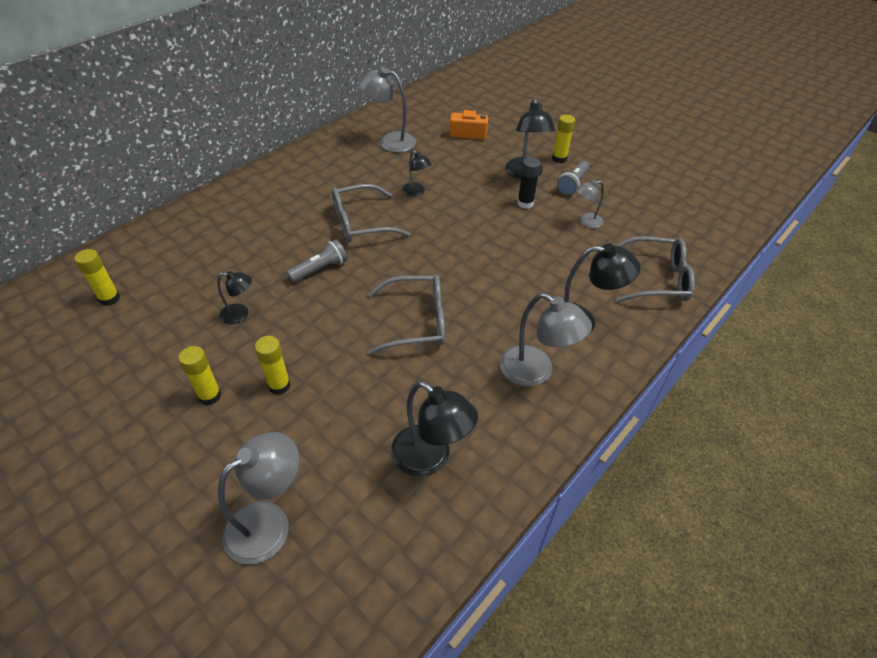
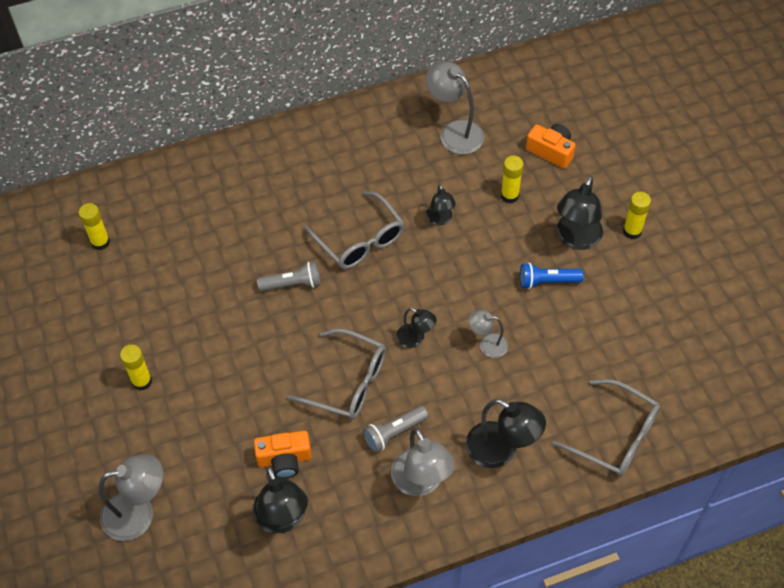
camera: 30 degrees right, 10 degrees up
black lamp [217,271,252,324] -> black lamp moved to [396,308,436,348]
yellow glue stick [255,336,291,395] -> yellow glue stick moved to [501,156,524,203]
grey glasses [332,184,410,243] -> grey glasses turned 135 degrees counterclockwise [304,191,405,269]
black glue stick [517,157,541,209] -> blue flashlight [520,263,584,289]
grey flashlight [557,161,589,196] -> grey flashlight moved to [363,406,429,453]
grey lamp [576,180,604,228] -> grey lamp moved to [468,310,508,358]
none -> orange camera [254,431,312,479]

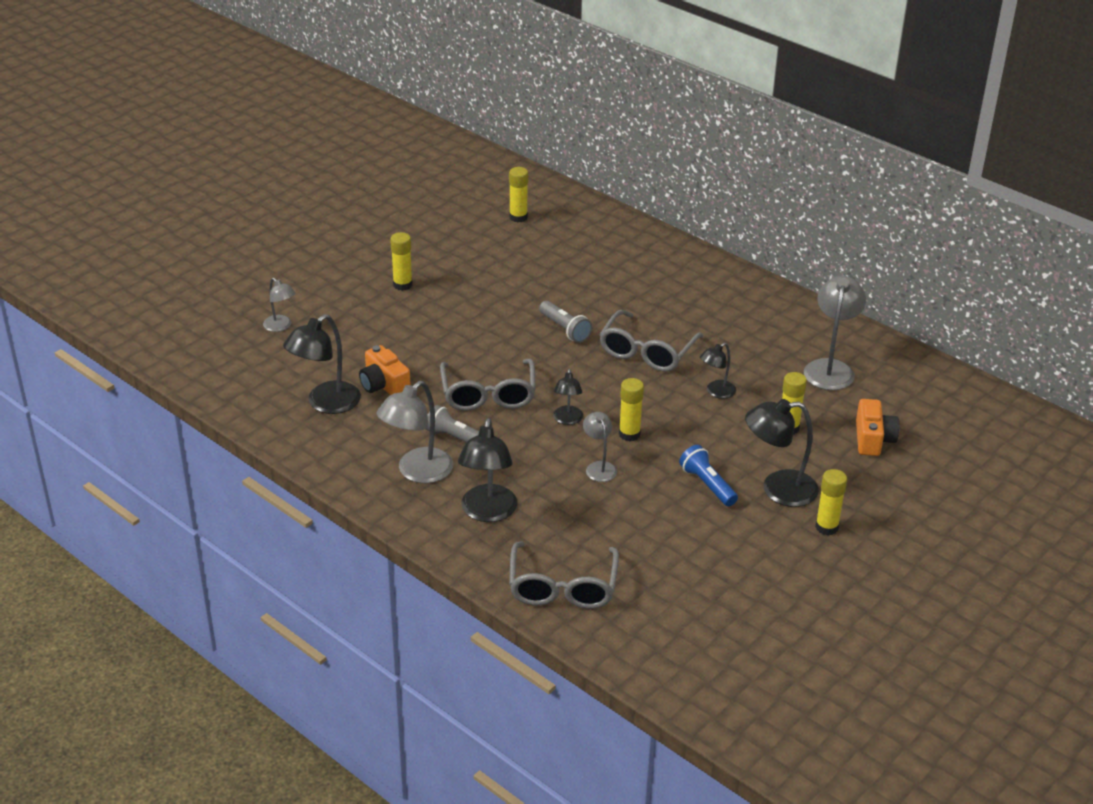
camera: 60 degrees right, 20 degrees down
grey lamp [98,454,163,541] -> grey lamp [263,278,296,332], size x0.57
none -> yellow glue stick [619,378,644,441]

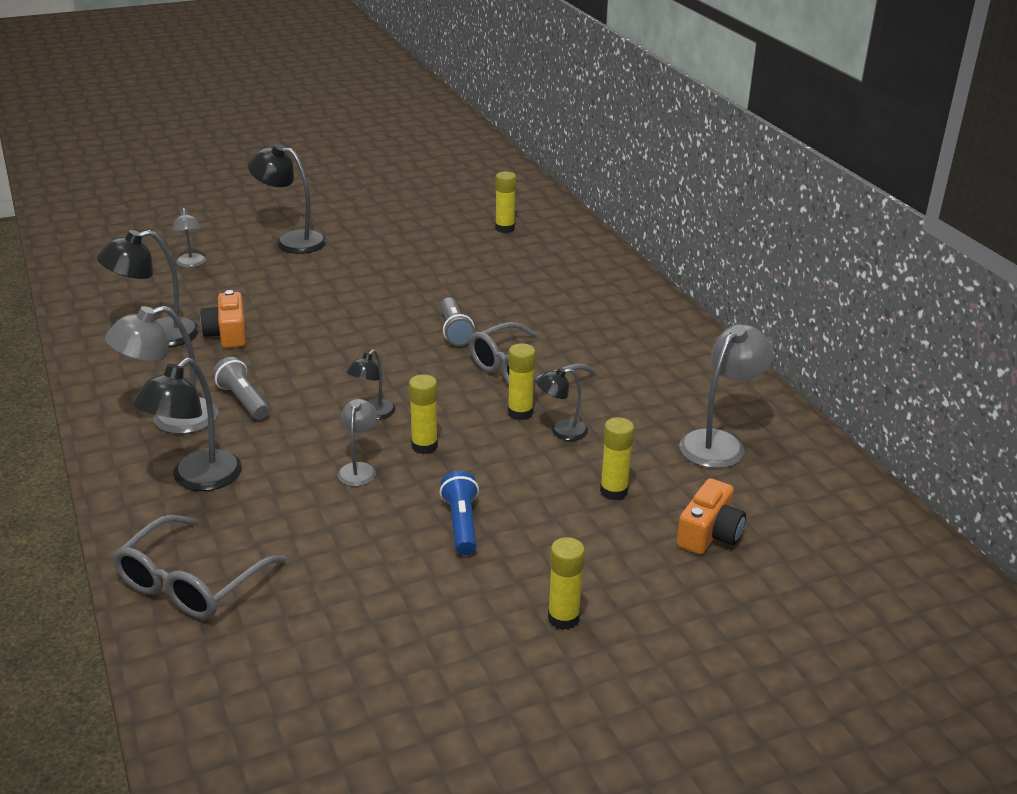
camera: 25 degrees right, 5 degrees down
yellow glue stick [390,232,413,291] -> yellow glue stick moved to [508,343,536,420]
grey glasses [440,359,536,411] -> none
black lamp [745,399,819,507] -> black lamp moved to [248,144,327,254]

